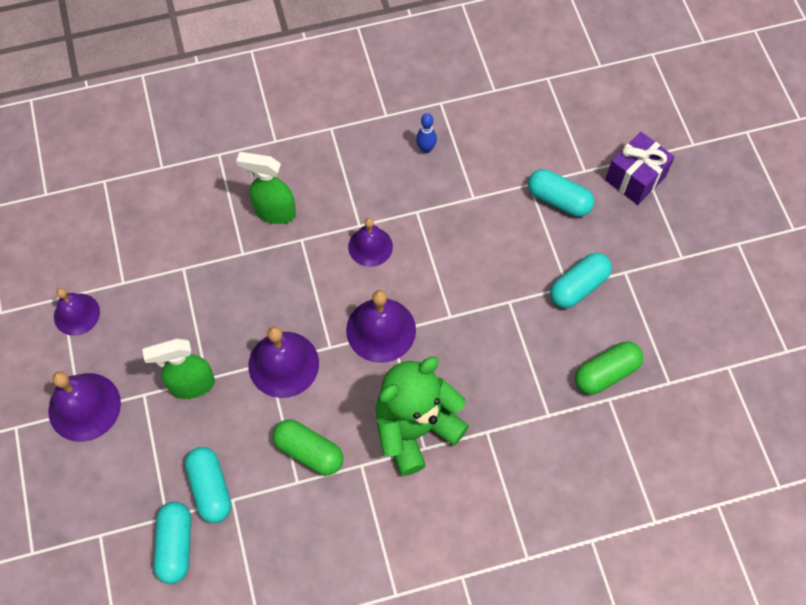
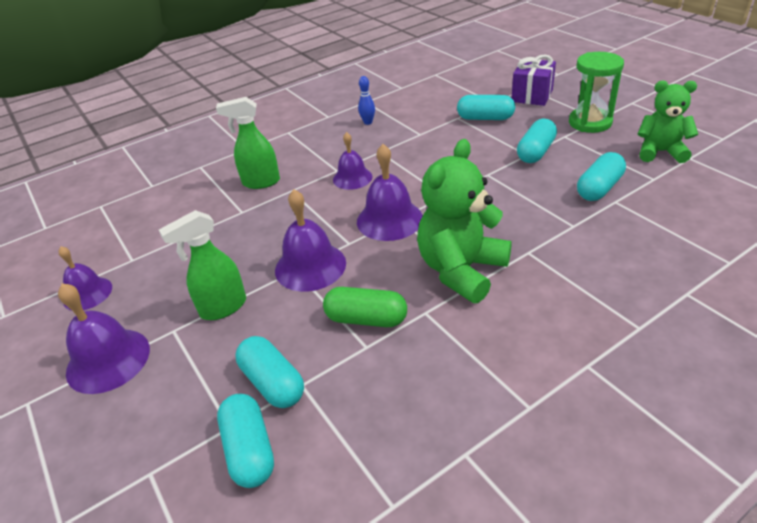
camera: 15 degrees left, 25 degrees down
green capsule [575,342,643,395] -> turquoise capsule [577,152,626,201]
none -> green hourglass [569,52,624,133]
none -> green teddy bear [638,81,698,163]

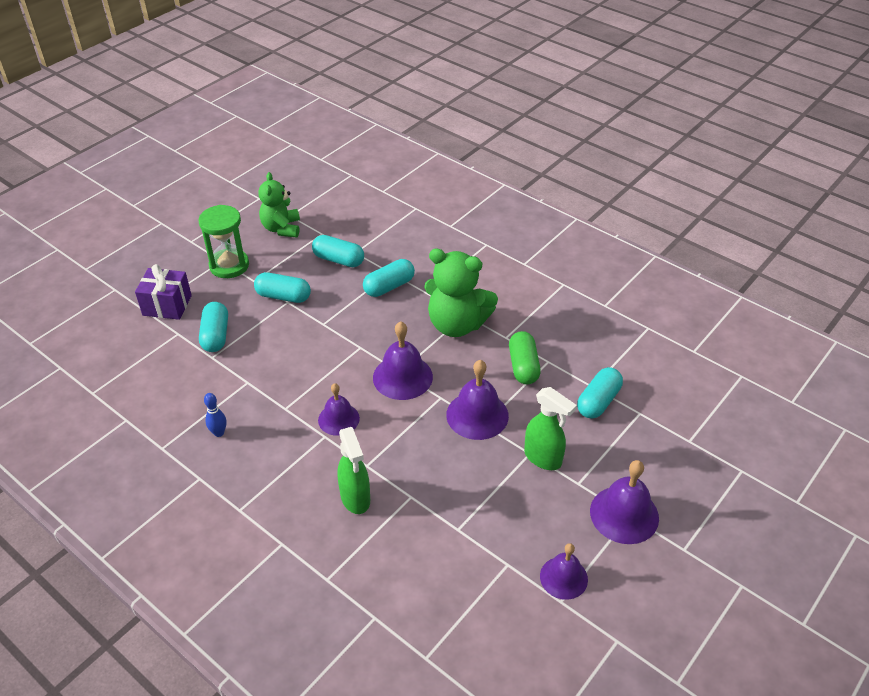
camera: 110 degrees left, 5 degrees up
turquoise capsule [217,394,274,488] -> turquoise capsule moved to [363,259,415,297]

